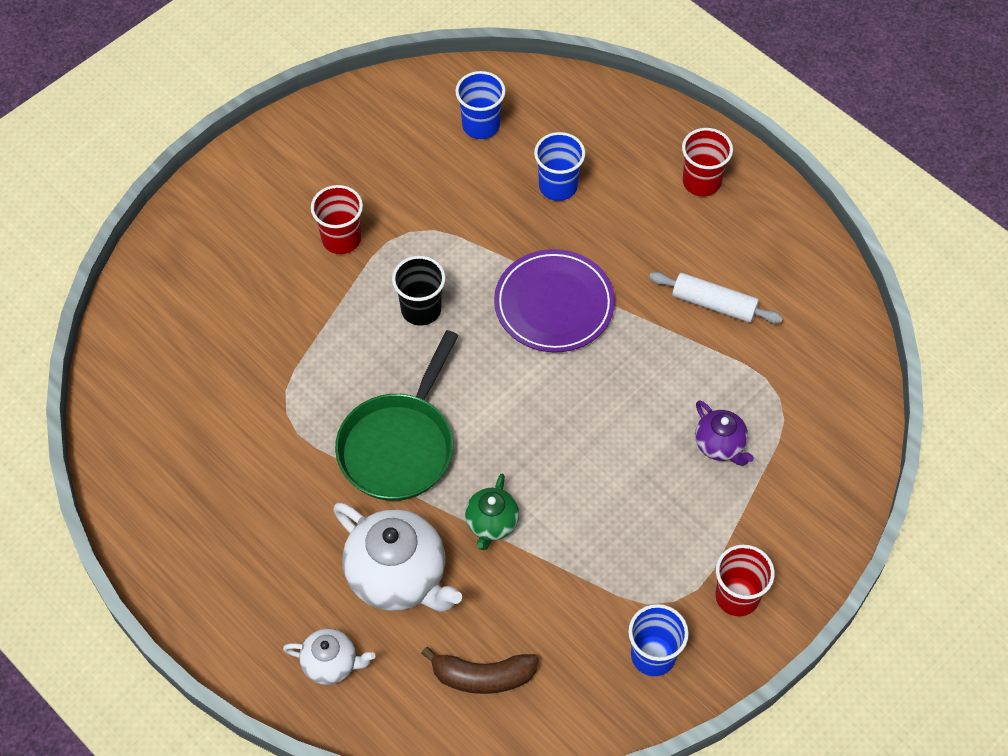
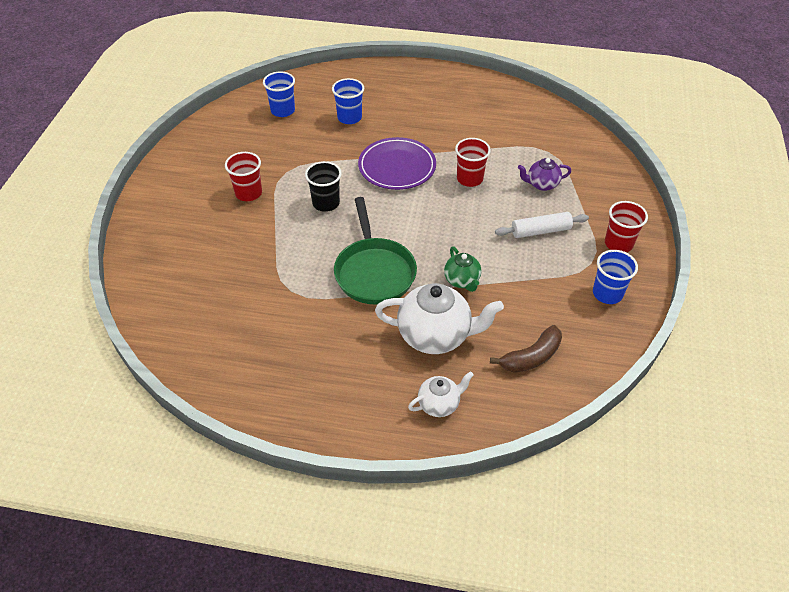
camera: 35 degrees left, 10 degrees down
white rolling pin [649,272,783,324] -> white rolling pin moved to [495,212,589,238]
red cup [682,128,733,196] -> red cup moved to [455,138,491,187]
purple teapot [695,401,754,466] -> purple teapot turned 150 degrees clockwise [518,158,571,191]

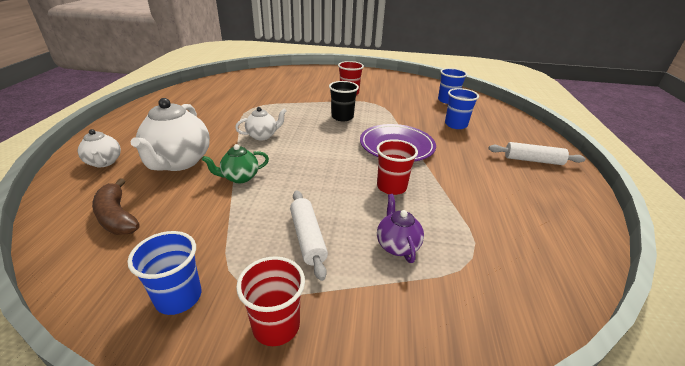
camera: 85 degrees right, 15 degrees down
green pan [334,197,417,304] -> white teapot [235,107,286,140]
none -> white rolling pin [489,142,586,165]

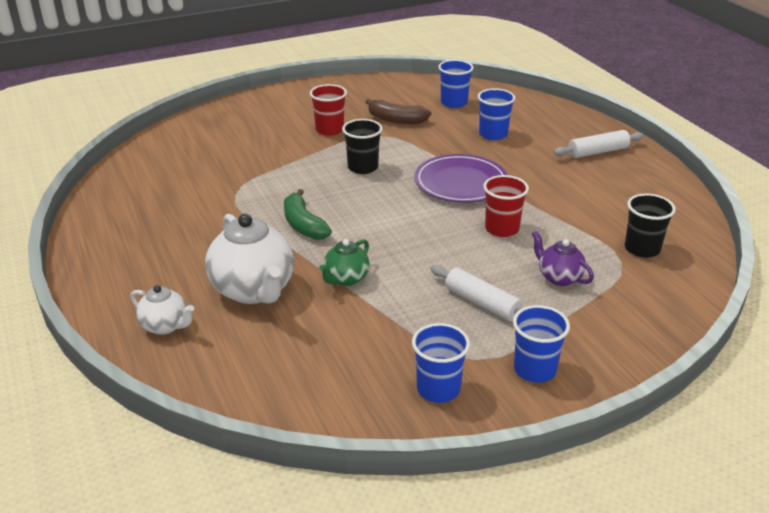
camera: 30 degrees left, 0 degrees up
brown banana [92,178,140,235] -> brown banana moved to [365,99,431,124]
white teapot [235,107,286,140] -> green banana [284,189,332,240]
red cup [236,256,305,346] -> blue cup [513,305,570,383]
none -> black cup [625,193,676,258]

